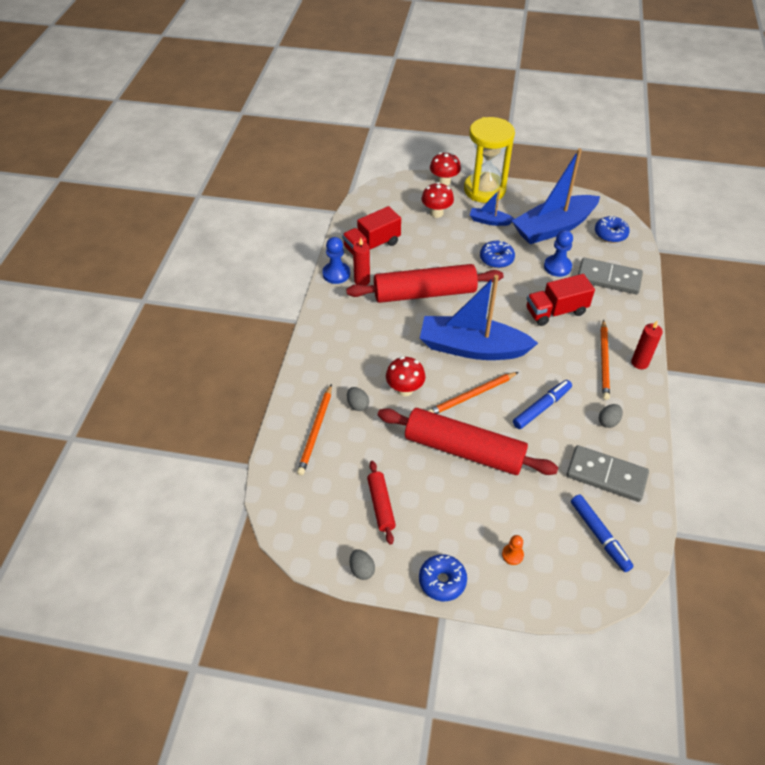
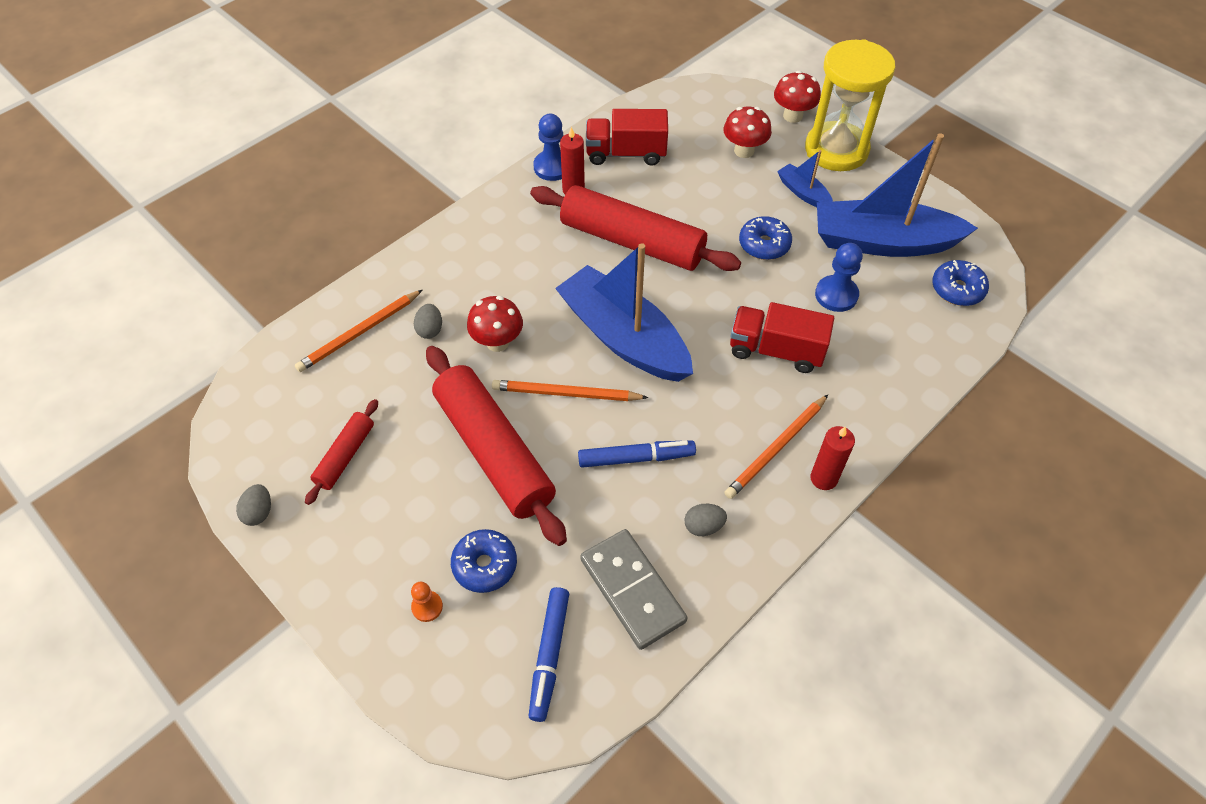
camera: 35 degrees right, 5 degrees up
blue donut [419,554,467,601] -> blue donut moved to [451,529,517,593]
grey domino [578,258,643,294] -> none

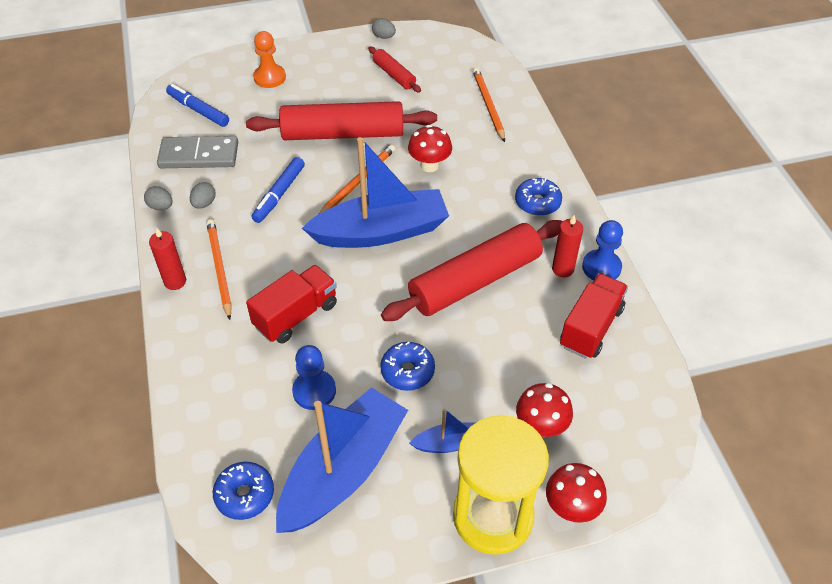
camera: 120 degrees right, 5 degrees down
orange pawn [411,582,443,622] -> orange pawn [253,31,286,88], size x1.70
grey egg [414,304,442,339] -> grey egg moved to [144,186,173,210]
blue donut [451,529,517,593] -> blue donut moved to [515,178,562,216]

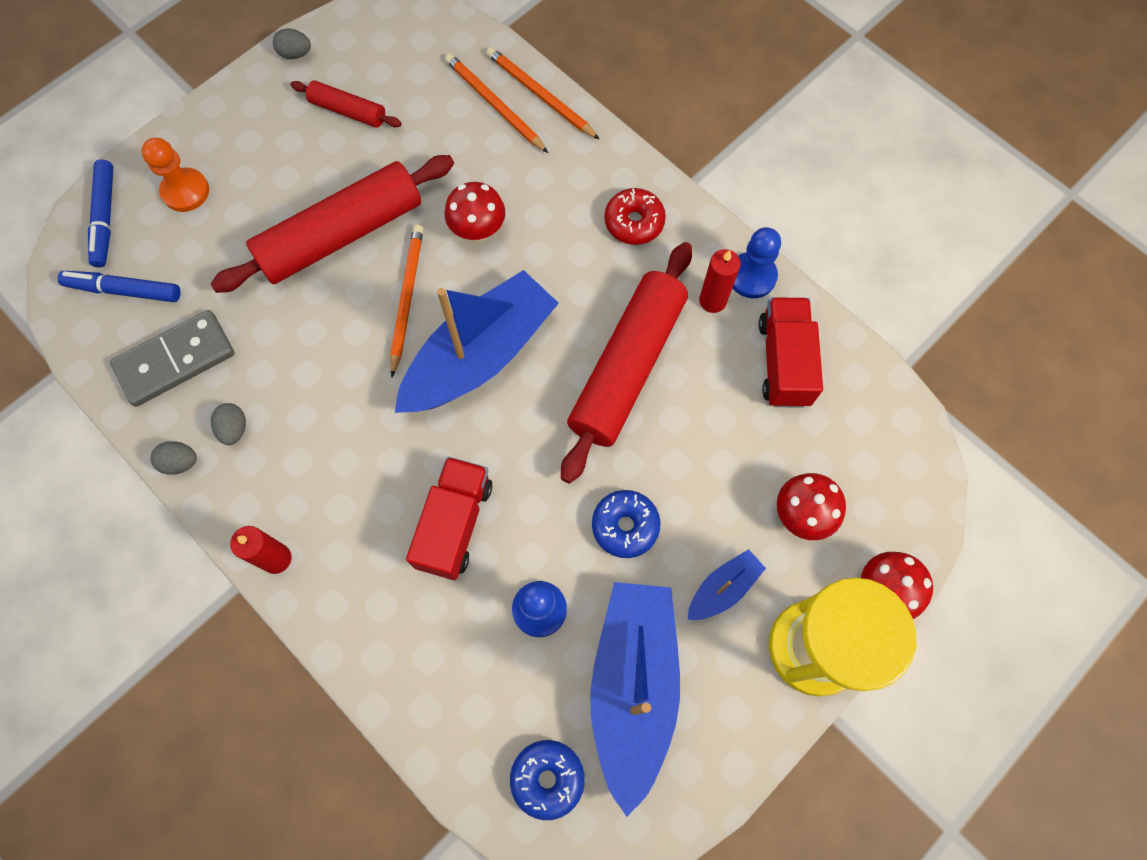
camera: 30 degrees left, 20 degrees up
orange pencil [206,219,232,320] -> orange pencil moved to [486,47,600,140]
blue marker [252,157,305,223] -> blue marker moved to [88,160,113,267]
blue donut [515,178,562,216] -> red donut [605,188,666,245]

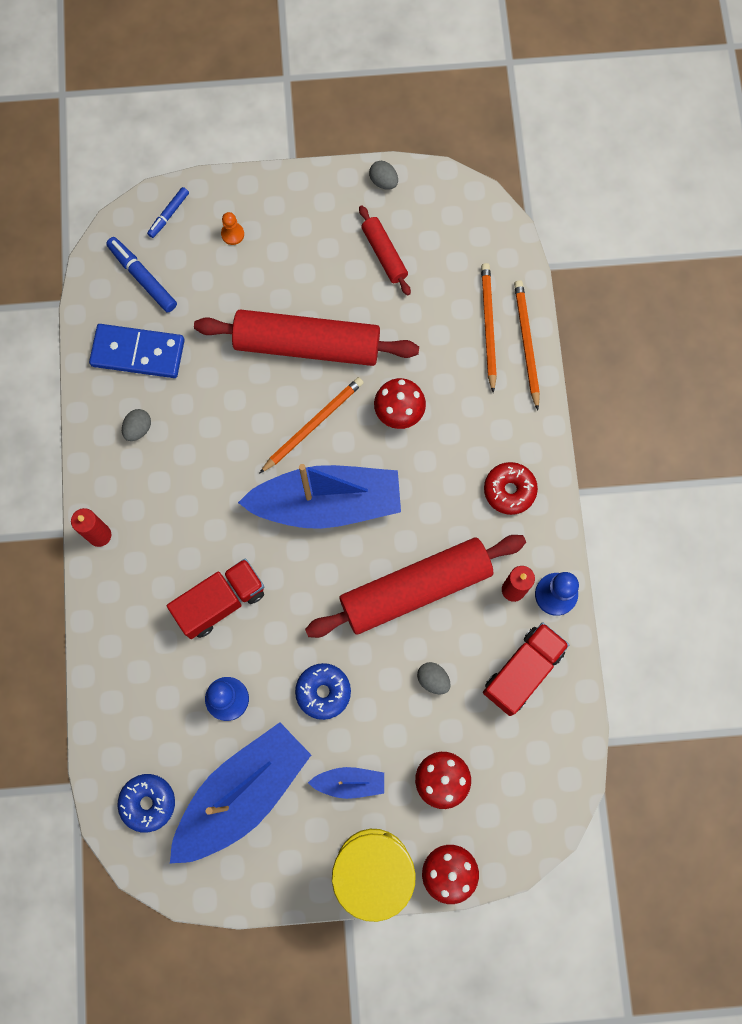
camera: 40 degrees right, 5 degrees up
blue marker [88,160,113,267] -> blue marker [147,187,189,238], size x0.63
grey domino [110,310,235,407] -> blue domino [89,324,185,378]
orange pawn [141,138,209,212] -> orange pawn [221,212,244,245], size x0.59
grey egg [150,441,197,475] -> grey egg moved to [417,662,450,694]

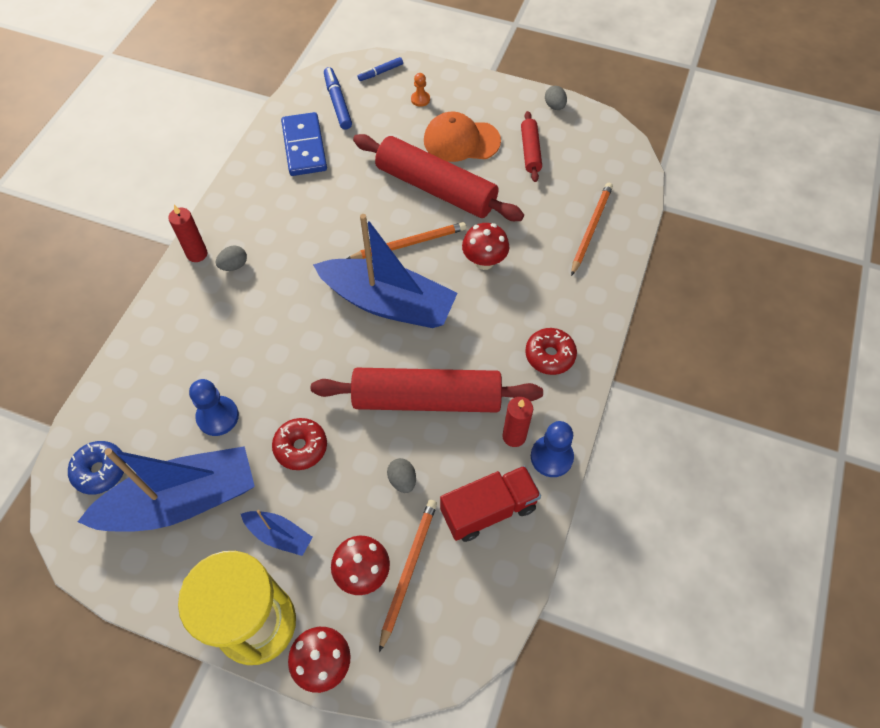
camera: 25 degrees right, 15 degrees down
blue domino [89,324,185,378] -> blue domino turned 45 degrees clockwise [281,112,327,176]
grey egg [122,409,151,441] -> grey egg moved to [216,245,247,271]
red truck [167,559,264,639] -> none
blue donut [295,663,351,720] -> red donut [272,418,327,470]
orange pencil [514,280,540,411] -> orange pencil moved to [379,500,437,652]
none -> orange cap [424,112,501,162]

